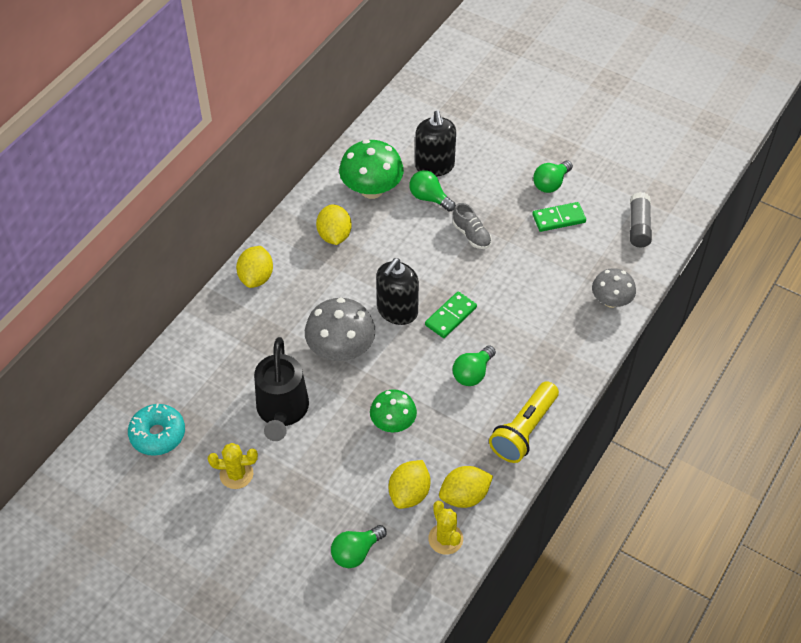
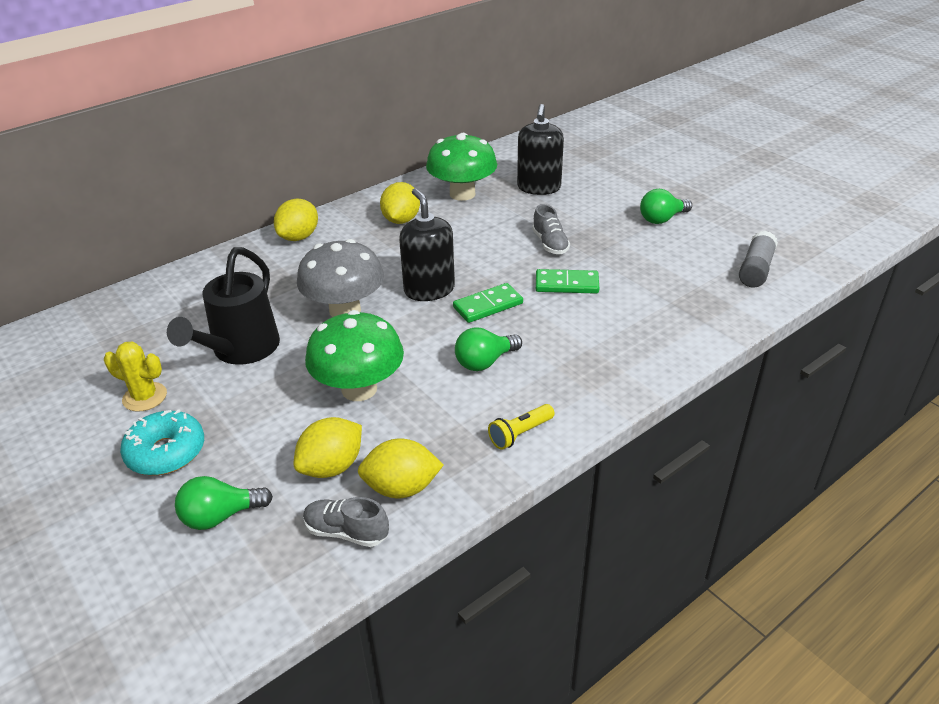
camera: 20 degrees right, 15 degrees down
turquoise donut [128,403,185,456] -> turquoise donut moved to [120,409,204,476]
green mushroom [370,389,417,432] -> green mushroom [305,310,404,401], size x1.56
black soap dispenser [376,258,419,325] -> black soap dispenser turned 105 degrees clockwise [399,188,455,301]
green light bulb [409,170,456,212] -> none
yellow cactus [428,501,463,555] -> grey shoe [303,497,389,547]
yellow flashlight [489,381,559,463] -> yellow flashlight [488,404,555,450], size x0.55
green domino [532,202,586,232] -> green domino moved to [536,269,599,294]
grey mushroom [592,268,636,308] -> none

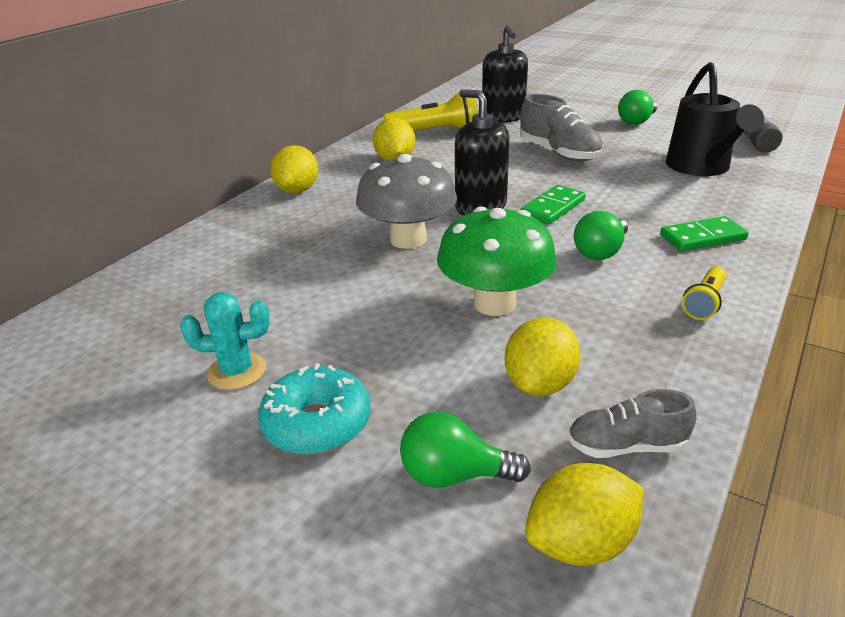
camera: 20 degrees left, 5 degrees down
yellow cactus [104,341,167,412] -> turquoise cactus [180,292,270,390]
black watering can [167,247,280,365] -> black watering can moved to [666,62,764,176]
green light bulb [175,476,273,530] -> green light bulb turned 45 degrees clockwise [400,412,531,488]
yellow lemon [358,438,444,498] -> yellow lemon moved to [525,463,644,566]
green mushroom [426,133,497,201] -> yellow flashlight [384,91,478,131]
grey shoe [532,204,570,254] -> grey shoe [520,94,603,162], size x1.60
green domino [536,269,599,294] -> green domino moved to [660,216,749,251]

